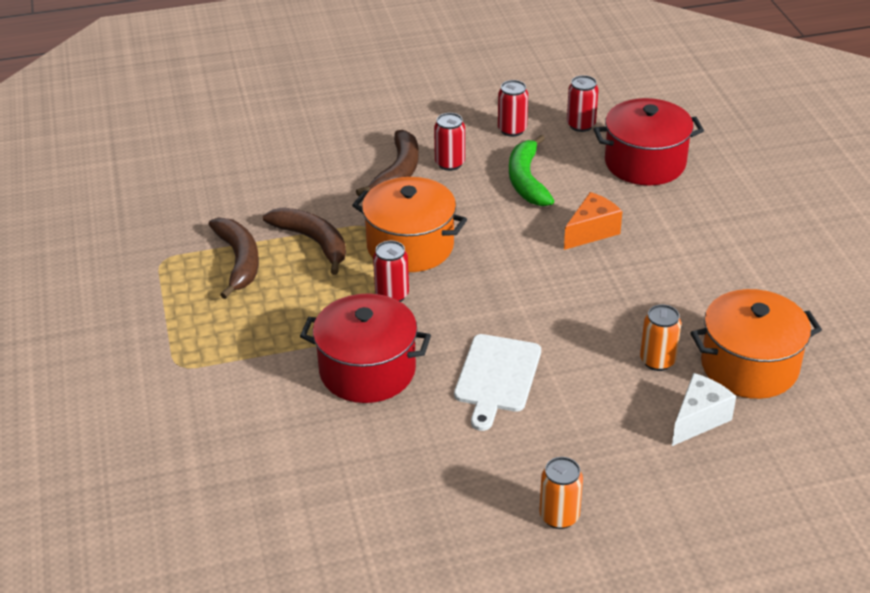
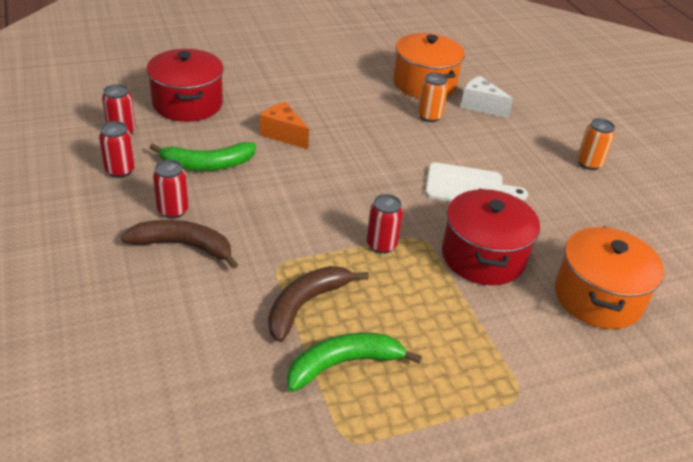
camera: 100 degrees left, 0 degrees up
brown banana [208,217,259,299] -> green banana [287,333,422,392]
orange pot [352,177,467,272] -> orange pot moved to [555,226,664,329]

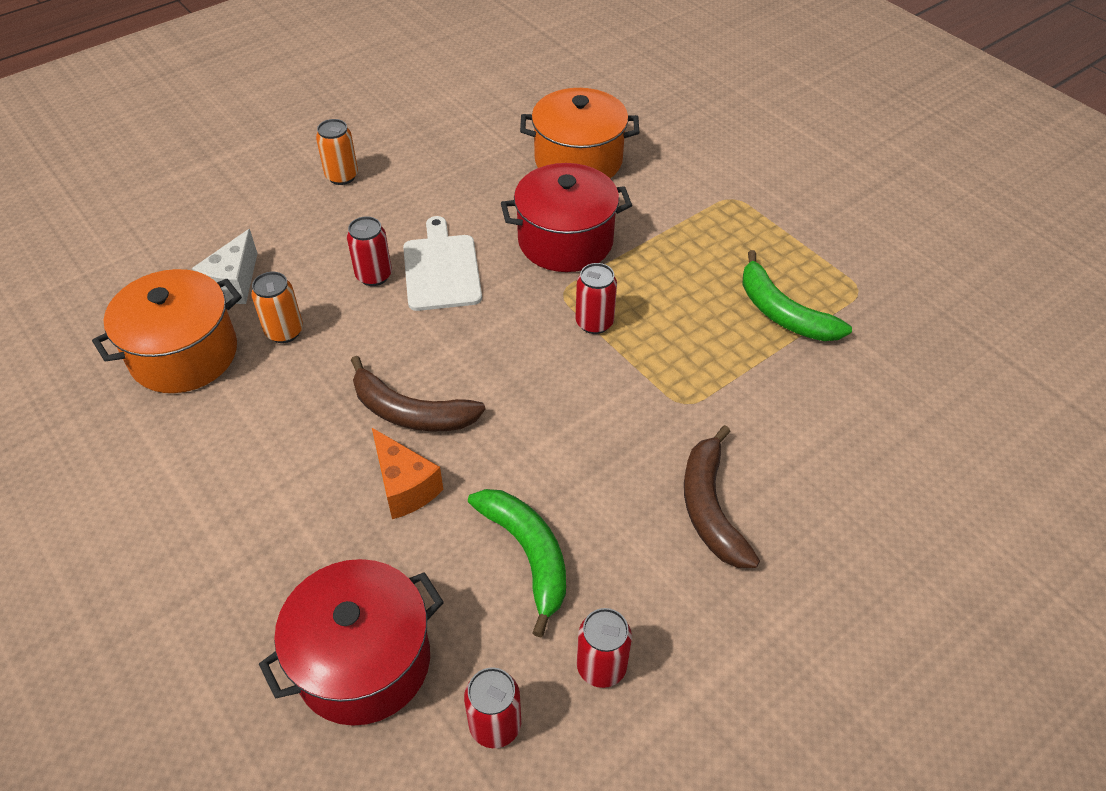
camera: 105 degrees left, 10 degrees up
red can [153,160,189,219] -> red can moved to [347,216,392,286]
orange cheese [260,102,309,149] -> orange cheese turned 60 degrees counterclockwise [372,428,443,519]
brown banana [268,266,369,342] -> brown banana moved to [351,356,486,431]

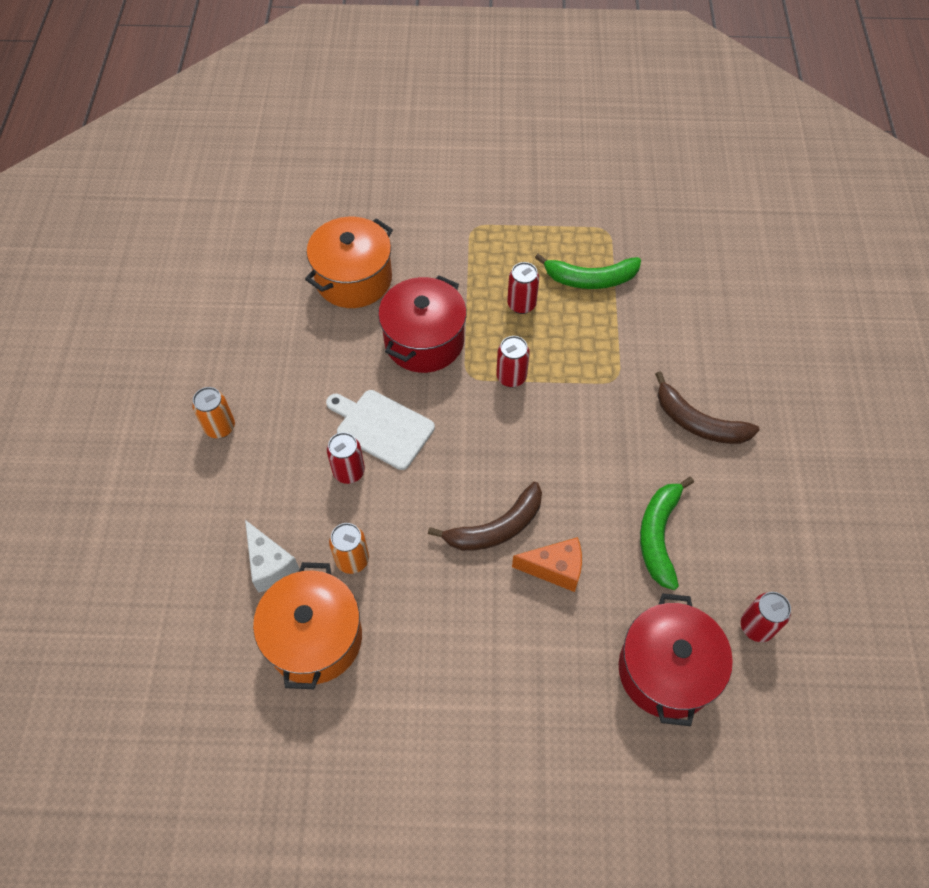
camera: 50 degrees left, 10 degrees up
green banana [468,489,566,638] -> green banana turned 90 degrees counterclockwise [640,477,694,590]
red can [577,608,632,688] -> red can moved to [507,262,539,314]

